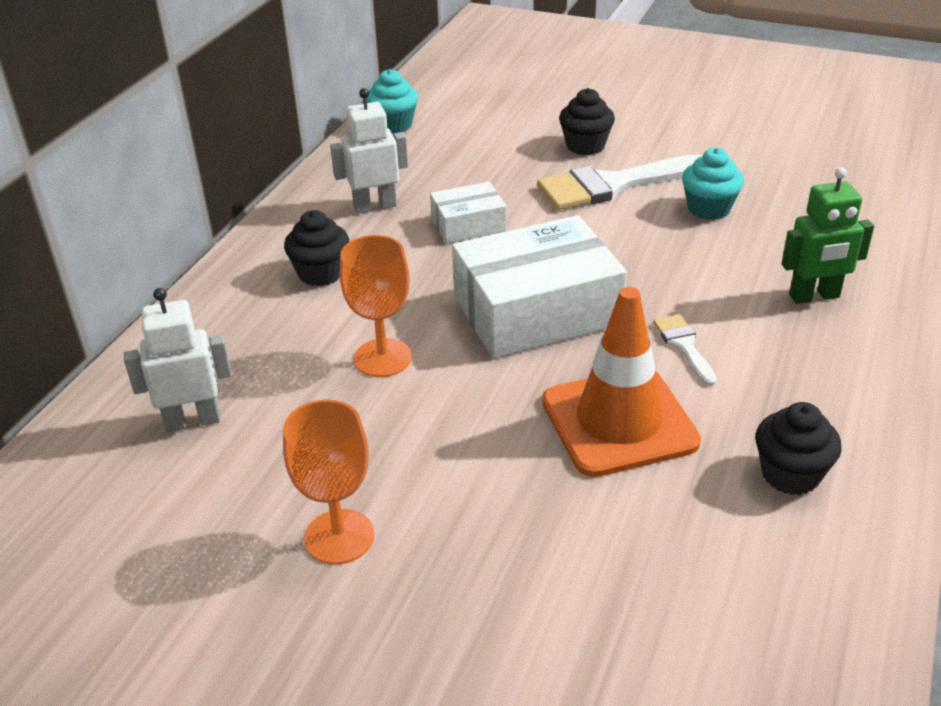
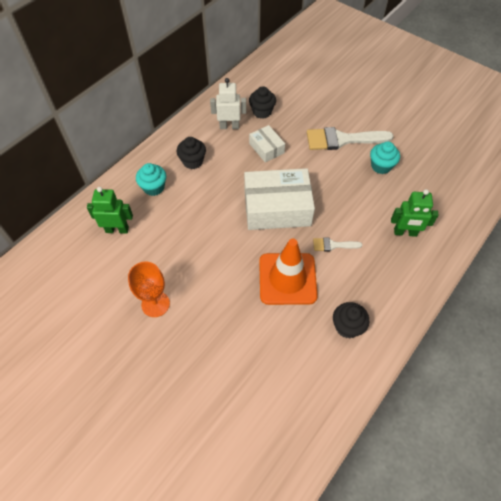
camera: 15 degrees right, 20 degrees up
white robot [124,288,232,432] -> green robot [87,187,133,234]
orange goblet [340,235,412,377] -> none
turquoise cupcake [366,69,418,133] -> turquoise cupcake moved to [136,163,166,196]
white box [430,182,506,243] -> white box turned 60 degrees clockwise [249,125,285,162]
black cupcake [559,88,615,155] -> black cupcake moved to [249,86,276,119]
white brush [653,314,717,386] -> white brush turned 90 degrees counterclockwise [313,238,362,251]

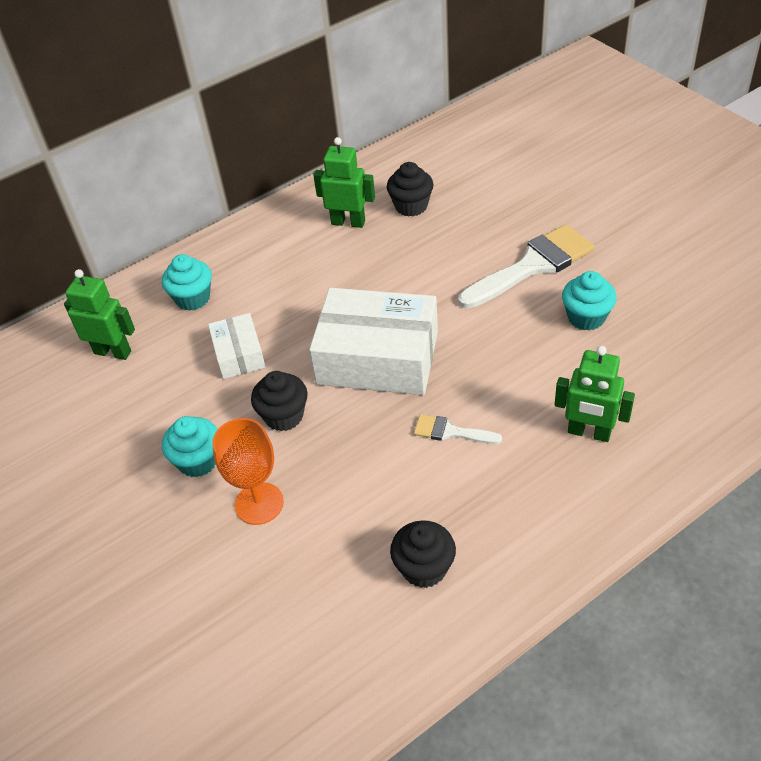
camera: 20 degrees right, 10 degrees down
orange goblet [128,262,170,317] -> orange goblet moved to [212,418,284,525]
black cupcake [177,137,206,169] -> black cupcake moved to [251,371,308,431]
white robot [210,78,246,129] -> green robot [313,137,375,228]
white box [249,125,285,162] -> white box moved to [208,313,266,379]
orange traffic cone [259,239,318,305] -> none
white brush [307,127,394,150] -> white brush turned 135 degrees clockwise [458,224,594,309]
none -> turquoise cupcake [162,416,218,477]

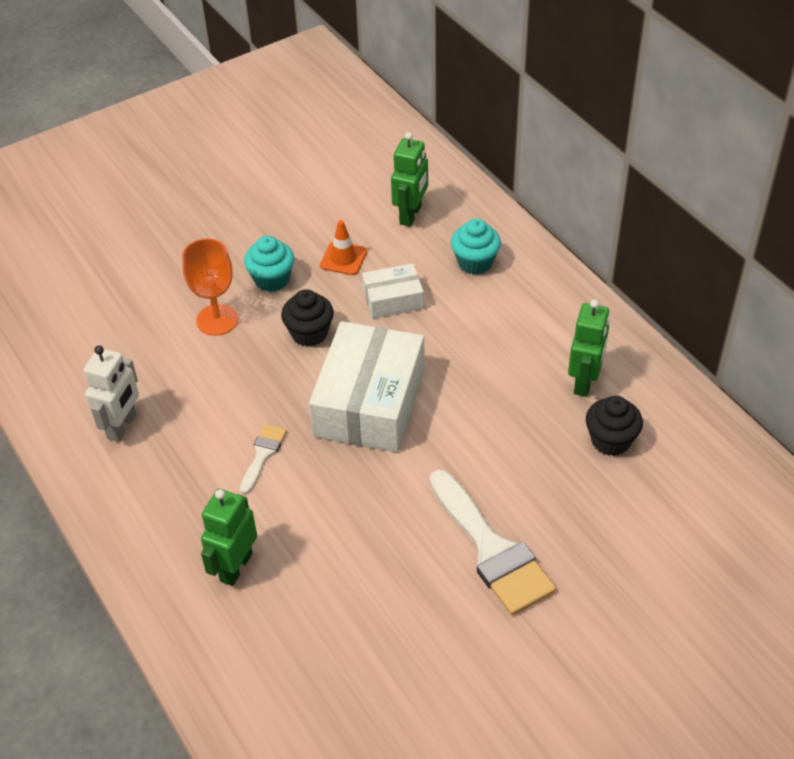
camera: 90 degrees right, 0 degrees up
black cupcake [390,520,456,588] -> white robot [84,345,139,442]
turquoise cupcake [562,271,617,331] -> none
none -> orange traffic cone [320,220,367,275]

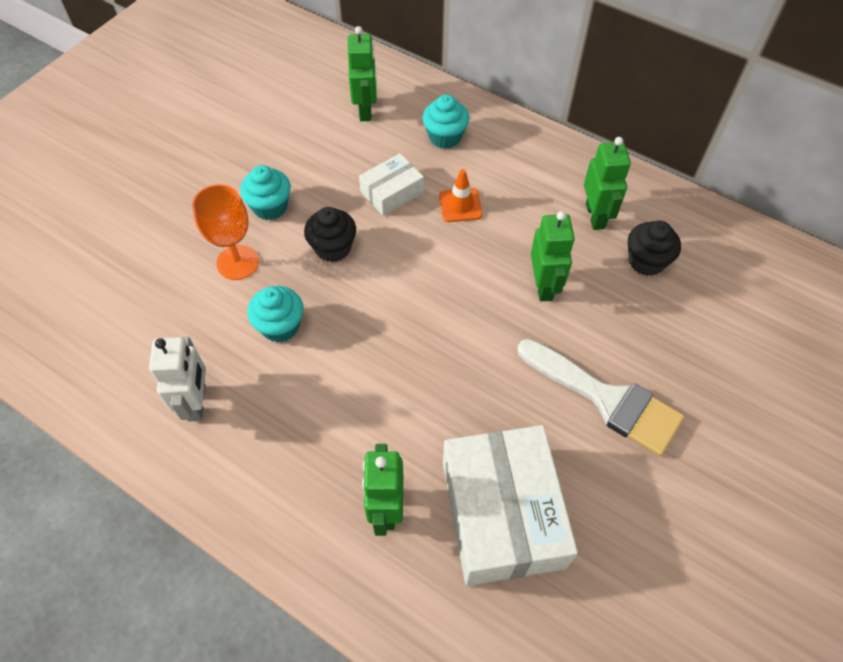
camera: 25 degrees left, 10 degrees up
white brush [240,424,287,494] -> none
white box [309,321,425,452] -> white box moved to [443,425,578,586]
orange traffic cone [320,220,367,275] -> orange traffic cone moved to [439,169,482,222]
none -> turquoise cupcake [247,286,303,342]
none -> green robot [531,211,575,301]

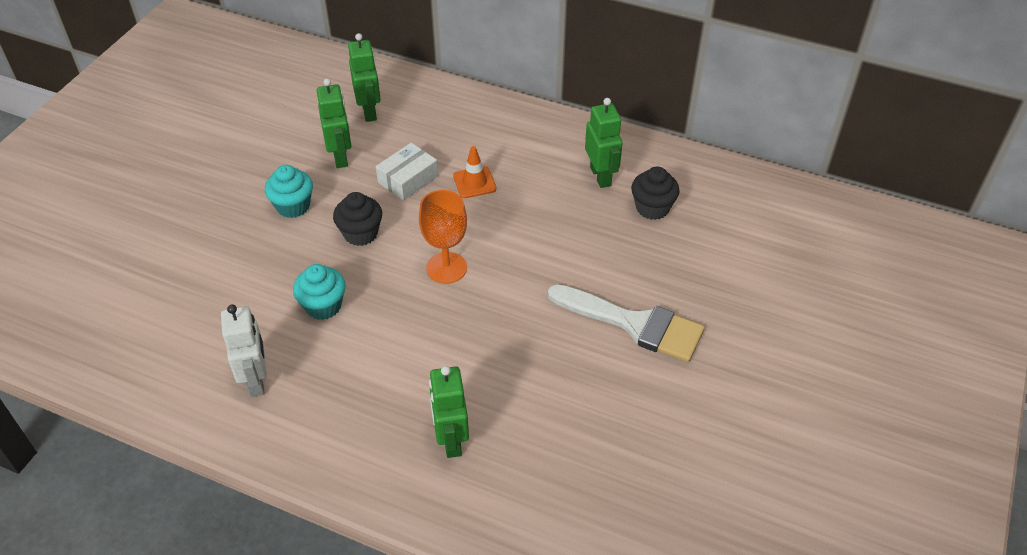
camera: 10 degrees left, 10 degrees down
orange goblet [192,184,259,280] -> orange goblet moved to [419,190,467,284]
turquoise cupcake [422,94,469,149] -> none
white box [443,425,578,586] -> none
green robot [531,211,575,301] -> green robot moved to [316,79,352,168]

